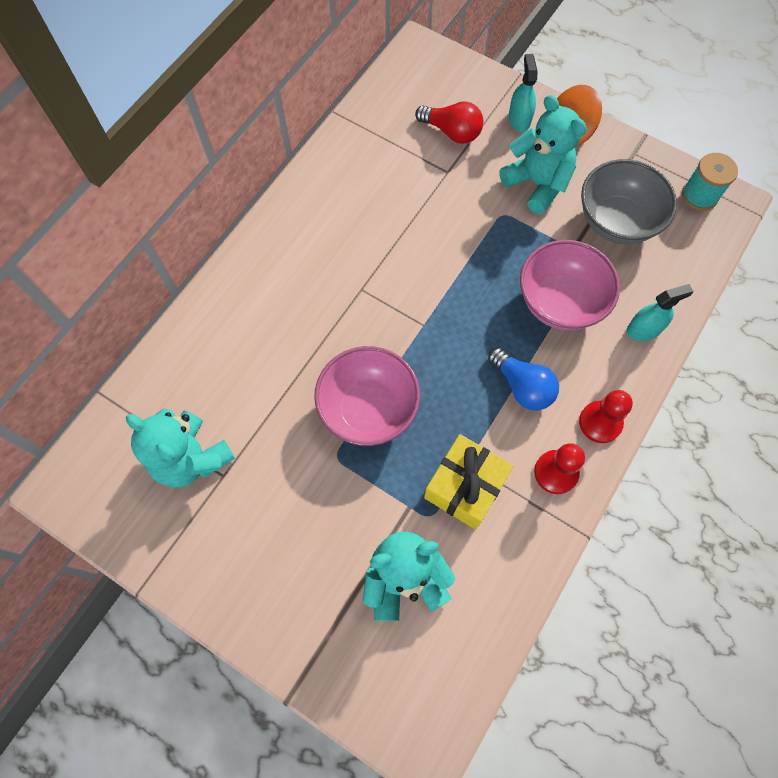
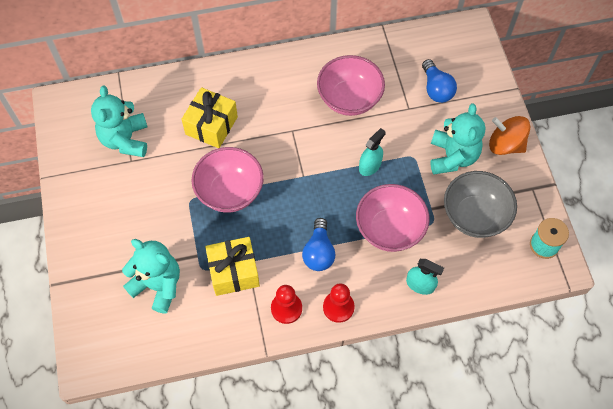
camera: 45 degrees right, 5 degrees down
red light bulb [415,101,483,144] -> blue light bulb [422,59,457,103]
turquoise spray bottle [509,54,537,132] -> turquoise spray bottle moved to [359,128,386,176]
none -> yellow gift [181,87,238,148]
none -> pink bowl [317,55,385,116]

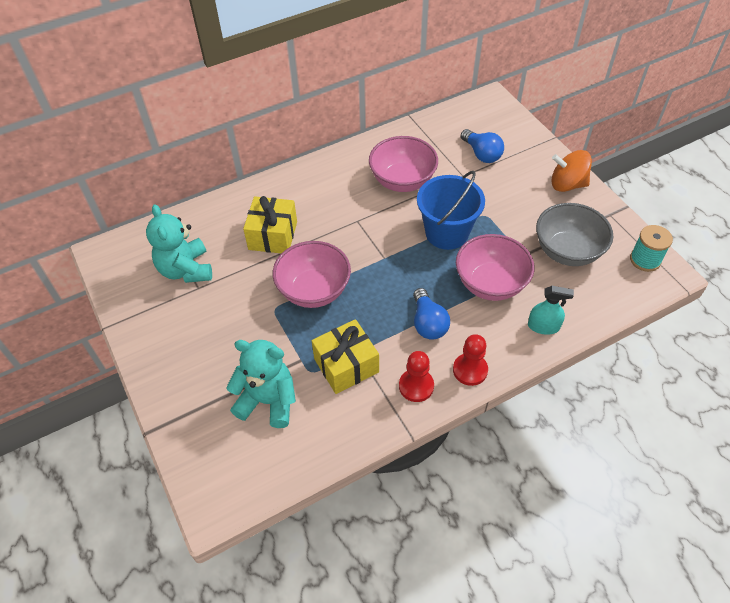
camera: 15 degrees left, 10 degrees down
turquoise spray bottle [359,128,386,176] -> blue bucket [417,171,485,250]
turquoise teddy bear [430,103,485,174] -> none

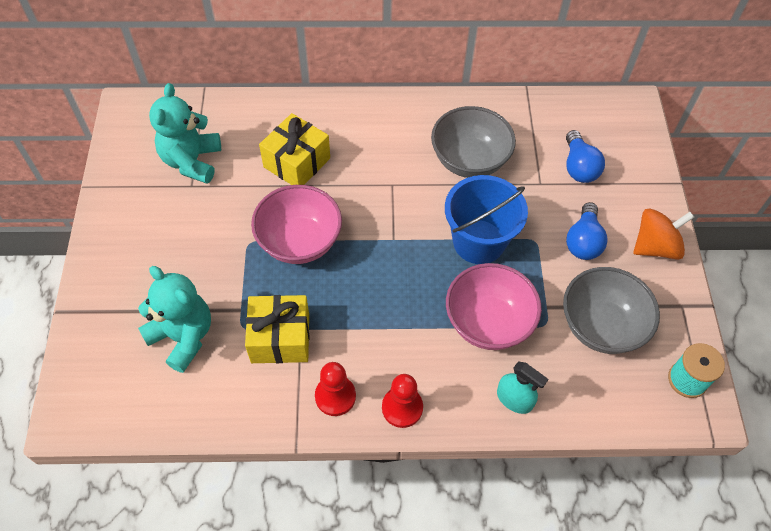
camera: 25 degrees right, 5 degrees up
pink bowl [369,136,438,192] -> grey bowl [431,106,516,178]
blue light bulb [413,288,450,340] -> blue light bulb moved to [566,202,608,260]
orange spinning top [551,150,592,192] -> orange spinning top turned 120 degrees clockwise [633,208,694,260]

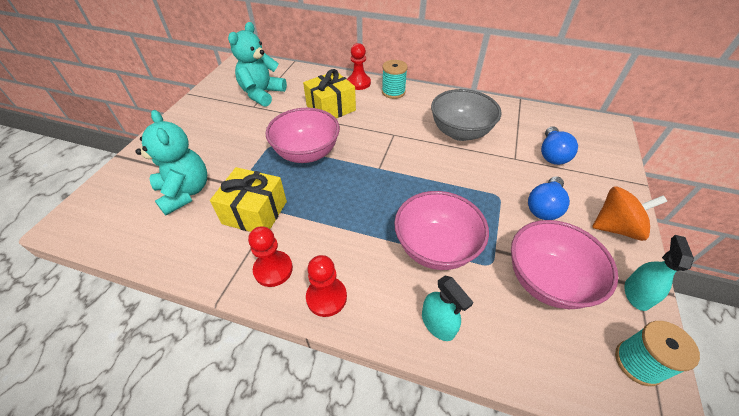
camera: 20 degrees right, 10 degrees down
blue bucket [445,175,528,264] -> none
grey bowl [563,267,660,354] -> pink bowl [511,220,618,309]
none -> red pawn [347,43,371,90]
none -> turquoise spool [382,60,408,99]
none -> turquoise spray bottle [624,235,694,311]

